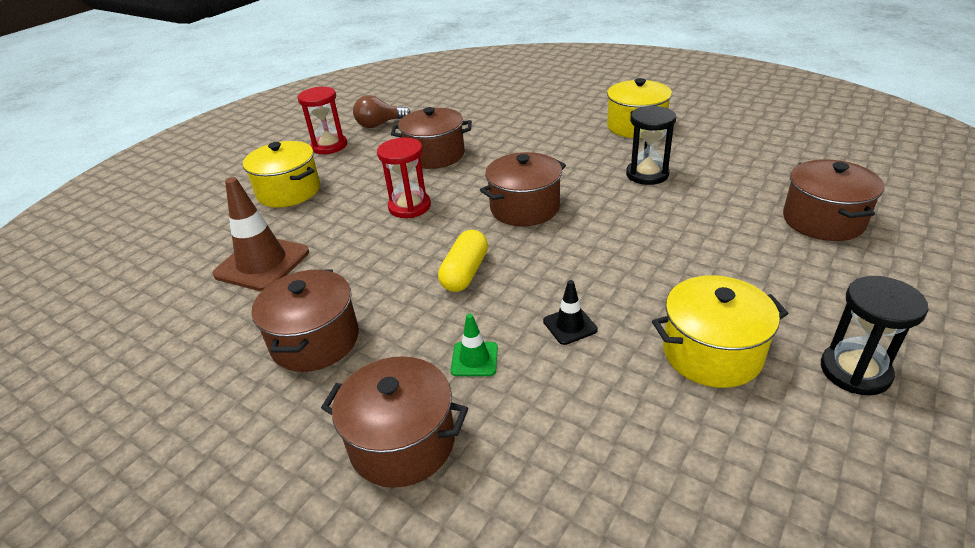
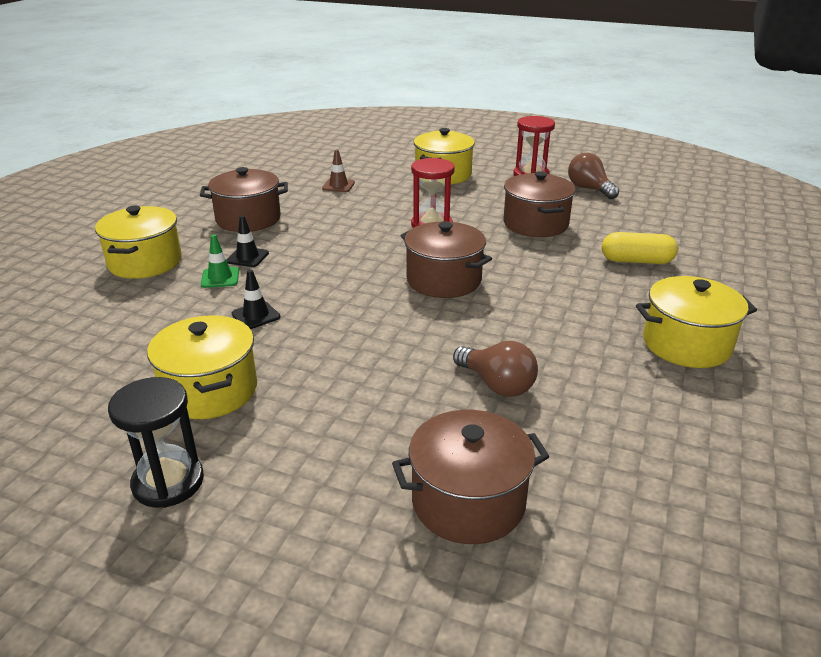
camera: 75 degrees right, 5 degrees down
brown traffic cone [212,177,309,291] -> brown traffic cone [322,150,355,192], size x0.49
brown pot [321,356,468,488] -> yellow pot [95,206,182,279]
yellow capsule [438,230,488,292] -> yellow capsule moved to [602,232,678,264]
black hourglass [626,106,676,185] -> none
none -> black traffic cone [226,215,269,267]
none -> brown light bulb [453,341,538,397]

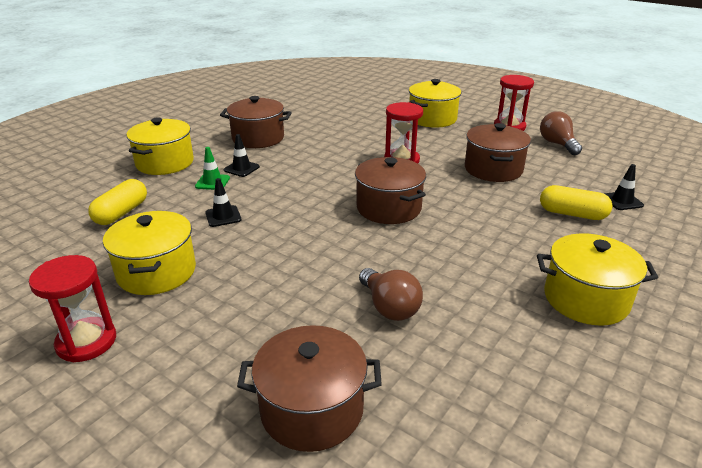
camera: 15 degrees right, 0 degrees up
black hourglass [108,377,204,508] -> red hourglass [29,255,116,362]
brown traffic cone [322,150,355,192] -> none
none -> yellow capsule [88,179,147,225]
none -> black traffic cone [604,164,644,210]

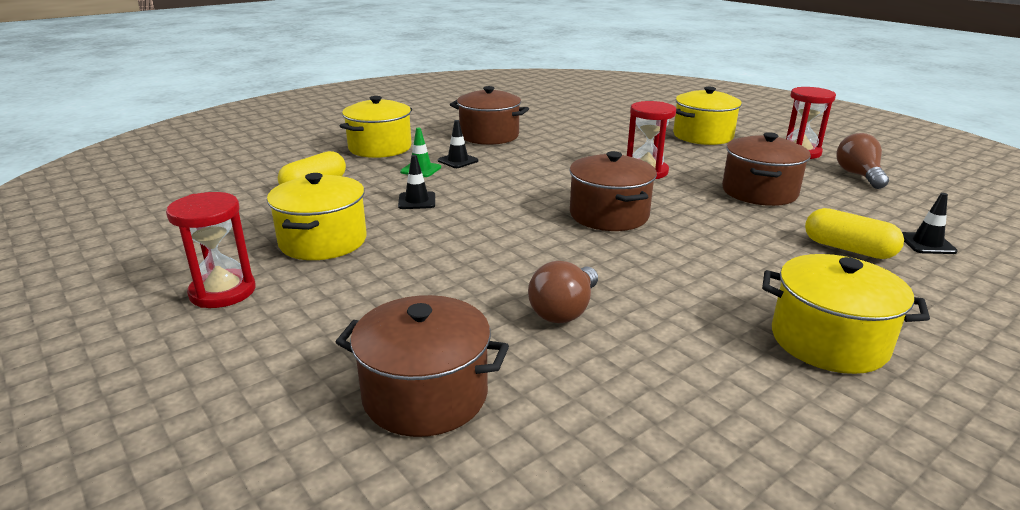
camera: 15 degrees right, 5 degrees down
brown light bulb [359,268,423,321] -> brown light bulb turned 45 degrees clockwise [528,261,598,323]

